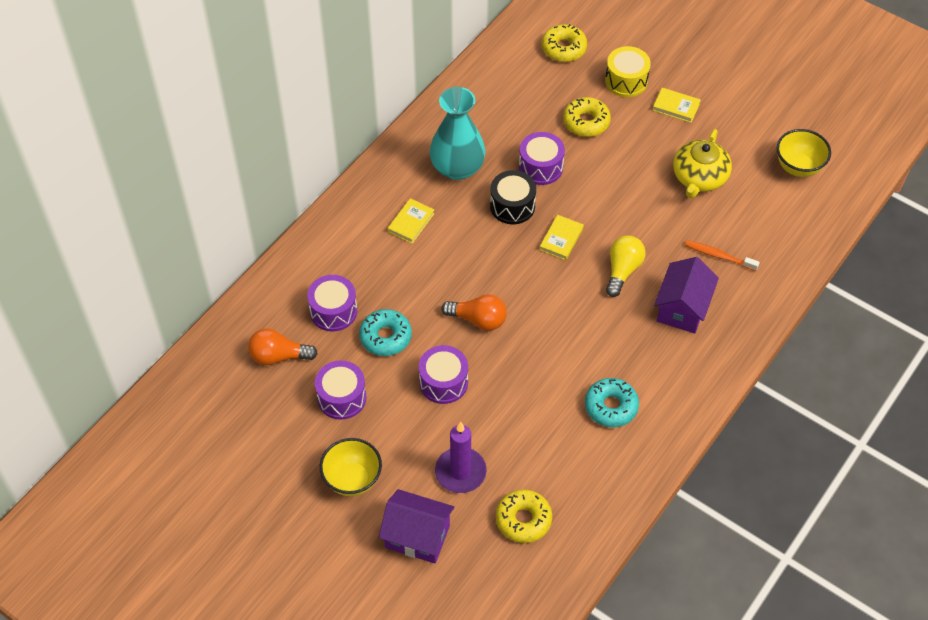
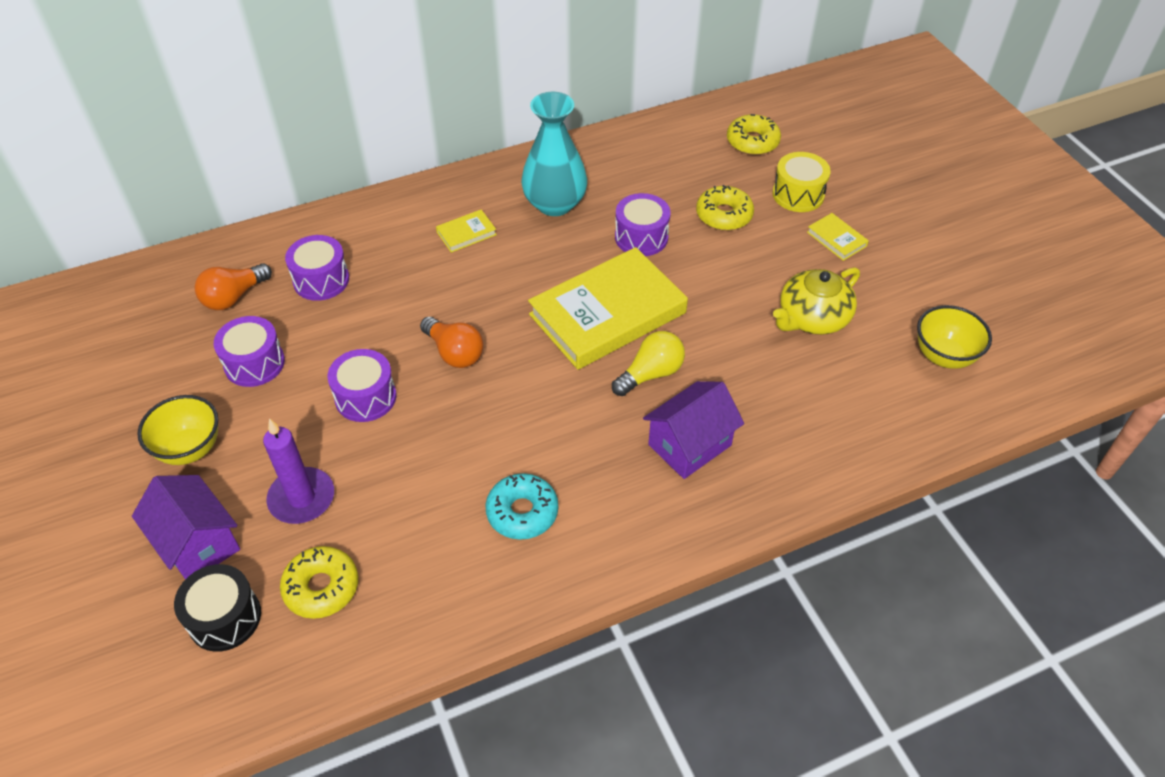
camera: 30 degrees right, 5 degrees down
orange light bulb [248,328,318,365] -> orange light bulb turned 75 degrees counterclockwise [195,263,272,310]
turquoise donut [359,309,412,356] -> none
black drum [490,170,536,224] -> black drum moved to [174,564,261,652]
yellow book [540,215,584,260] -> yellow book [528,247,688,370], size x2.44
orange toothbrush [685,240,760,271] -> none

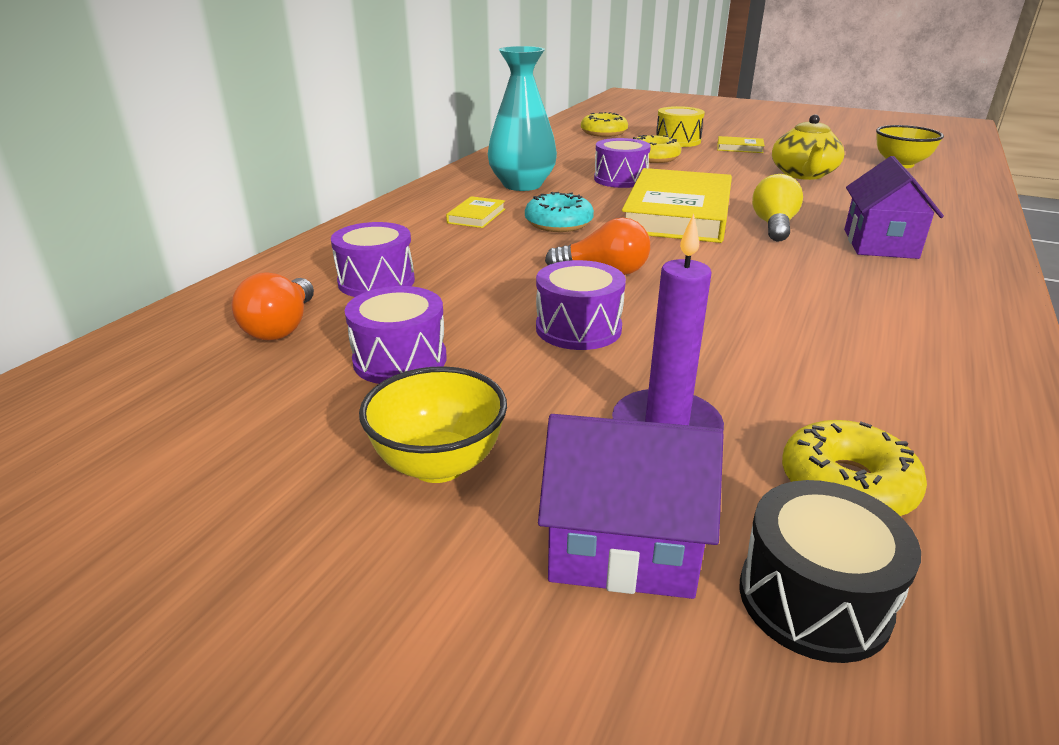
camera: 40 degrees left, 20 degrees down
turquoise donut [485,473,558,540] -> turquoise donut moved to [525,192,594,232]

